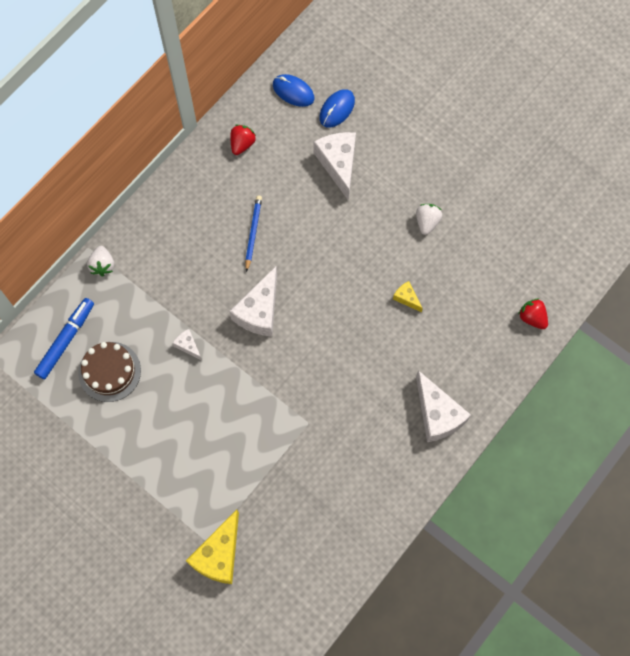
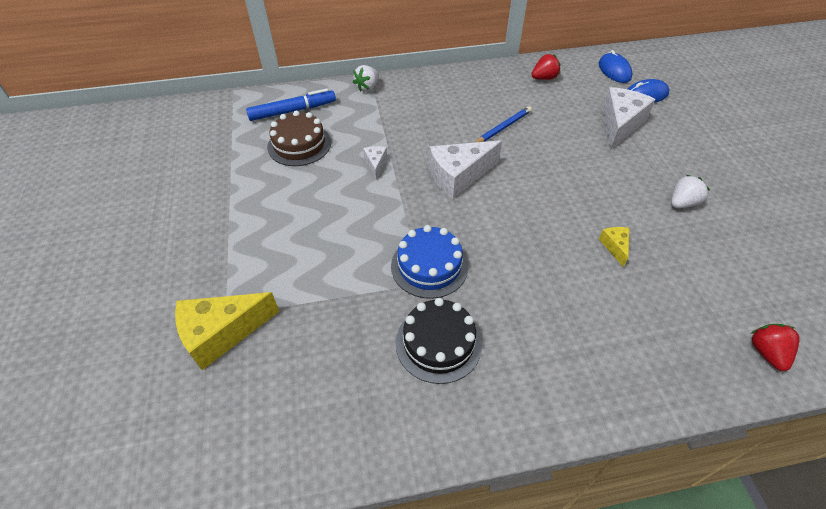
camera: 40 degrees right, 20 degrees down
white cheese [416,370,471,442] -> none
none -> blue cake [391,225,468,299]
none -> black cake [396,298,482,384]

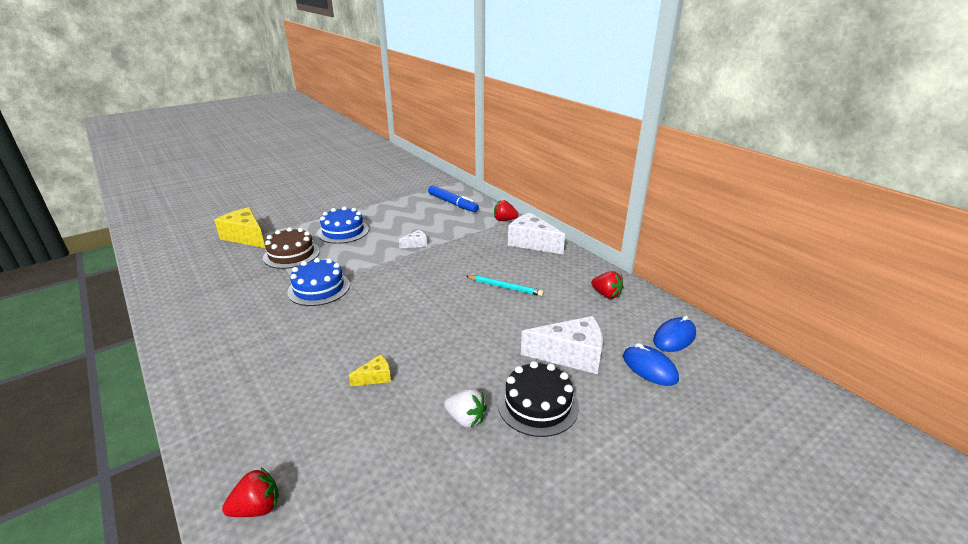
camera: 65 degrees right, 20 degrees down
brown cake [267,111,331,166] -> brown cake moved to [263,227,320,269]
white strawberry [353,65,379,92] -> red strawberry [494,200,519,221]
black cake [396,298,482,384] -> black cake moved to [498,361,579,437]
white cheese [429,140,502,199] -> white cheese moved to [508,213,565,254]
blue pencil [476,106,532,142] -> turquoise pencil [466,275,544,296]
none -> blue cake [317,206,369,244]

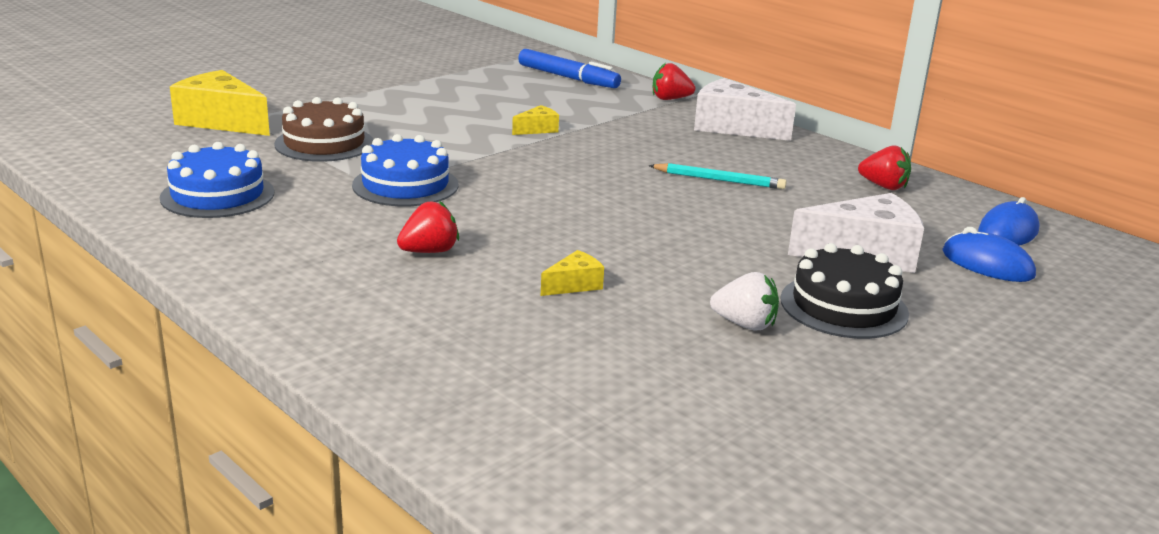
camera: 10 degrees left, 5 degrees down
red strawberry [222,468,279,517] -> red strawberry moved to [397,201,459,253]
blue cake [317,206,369,244] -> blue cake moved to [159,142,275,218]
white cheese [399,230,427,249] -> yellow cheese [512,105,559,135]

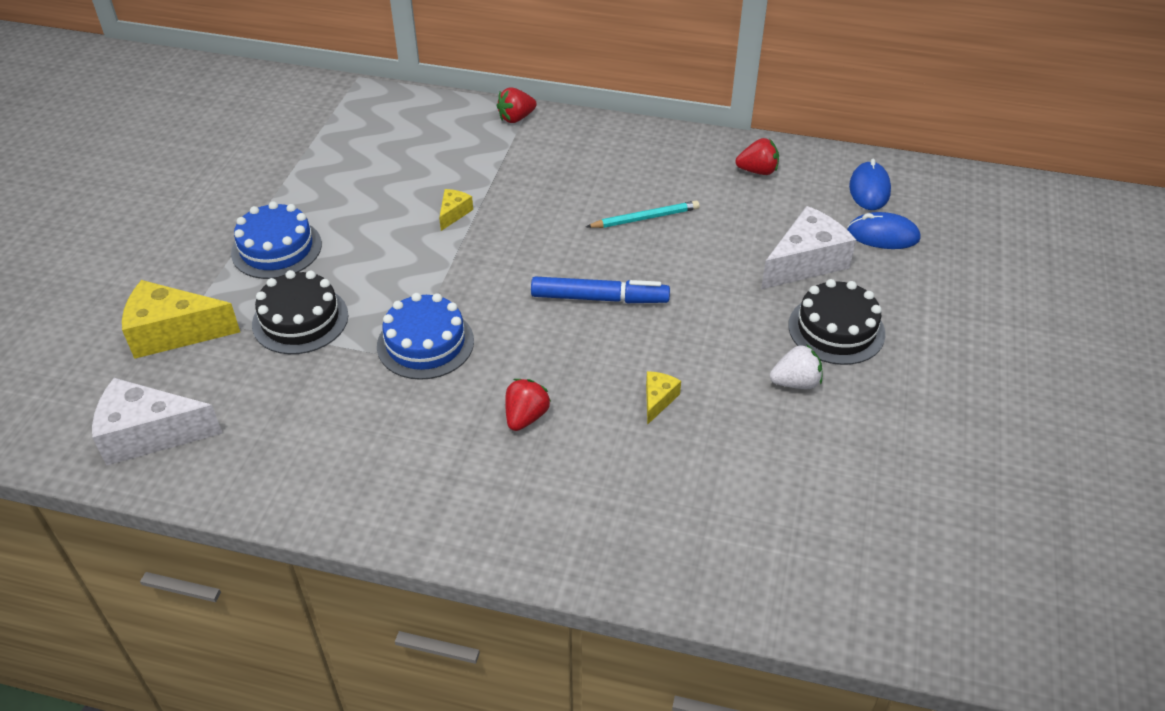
camera: 30 degrees left, 20 degrees up
blue cake [159,142,275,218] -> blue cake moved to [231,201,322,279]
brown cake [274,97,373,162] -> black cake [252,270,348,354]
blue marker [518,49,621,88] -> blue marker moved to [531,276,670,303]
white cheese [694,78,796,141] -> white cheese moved to [92,378,222,465]

